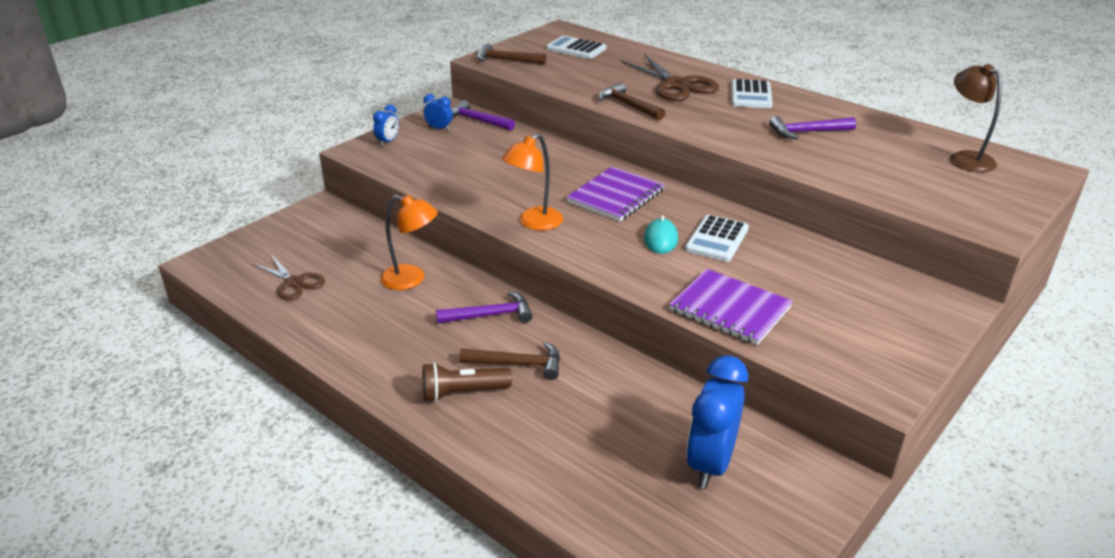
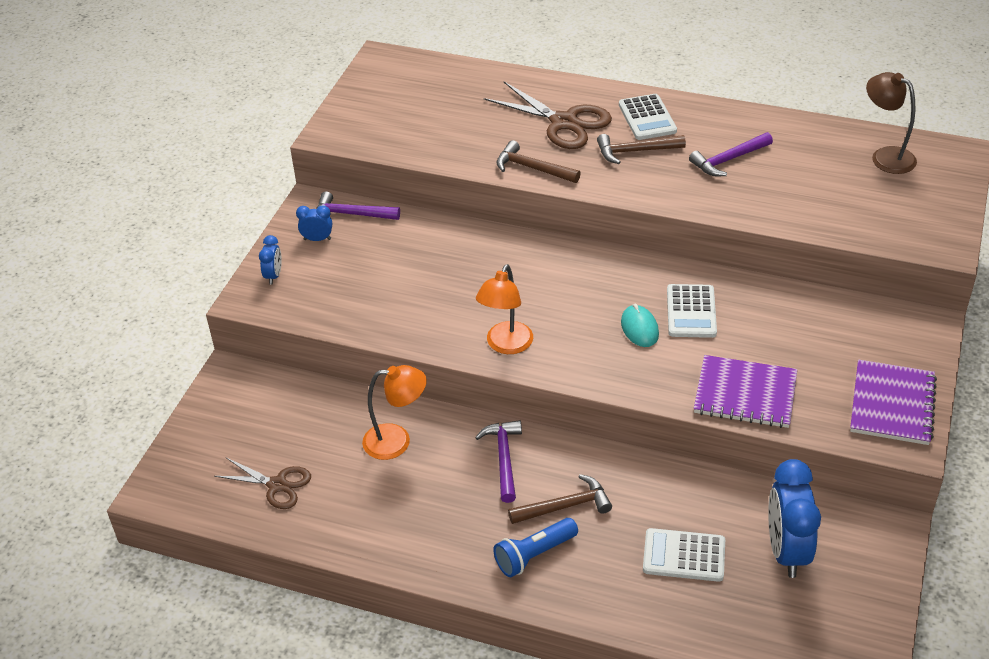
camera: 20 degrees left, 10 degrees up
brown flashlight [423,362,512,402] -> blue flashlight [493,518,578,577]
purple hammer [436,291,533,324] -> purple hammer turned 60 degrees counterclockwise [475,420,522,503]
brown hammer [477,43,547,65] -> brown hammer moved to [597,134,686,164]
white calculator [546,36,606,59] -> white calculator moved to [643,528,725,582]
purple notebook [566,167,665,222] -> purple notebook moved to [850,360,937,445]

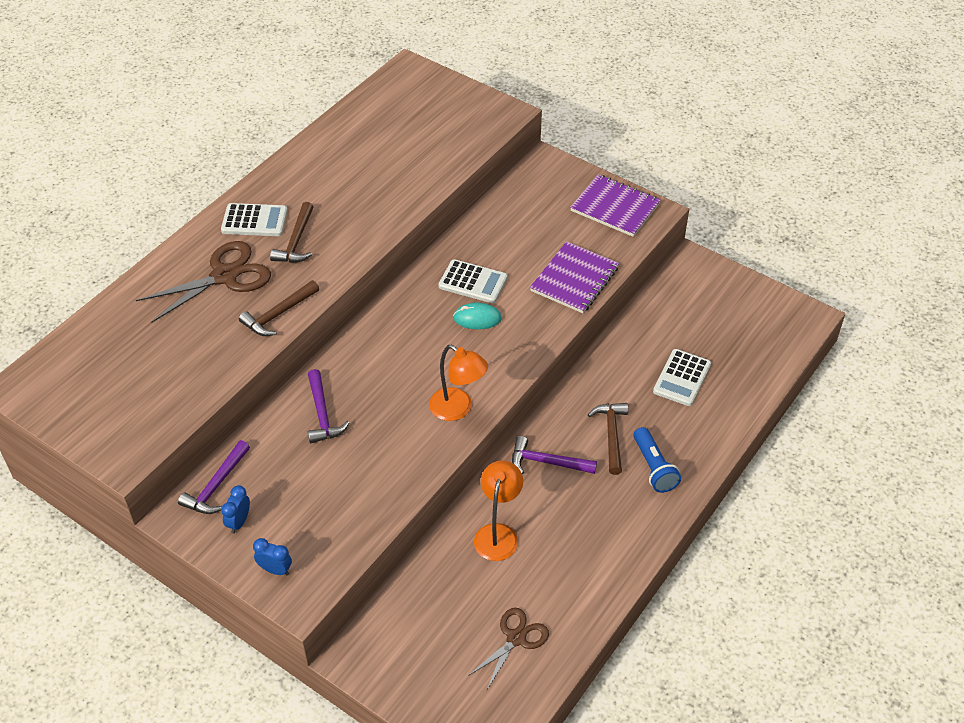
camera: 75 degrees left, 5 degrees up
purple hammer [689,132,773,176] -> purple hammer moved to [308,369,350,443]
blue clock [768,459,821,578] -> none
brown lamp [866,72,917,174] -> none

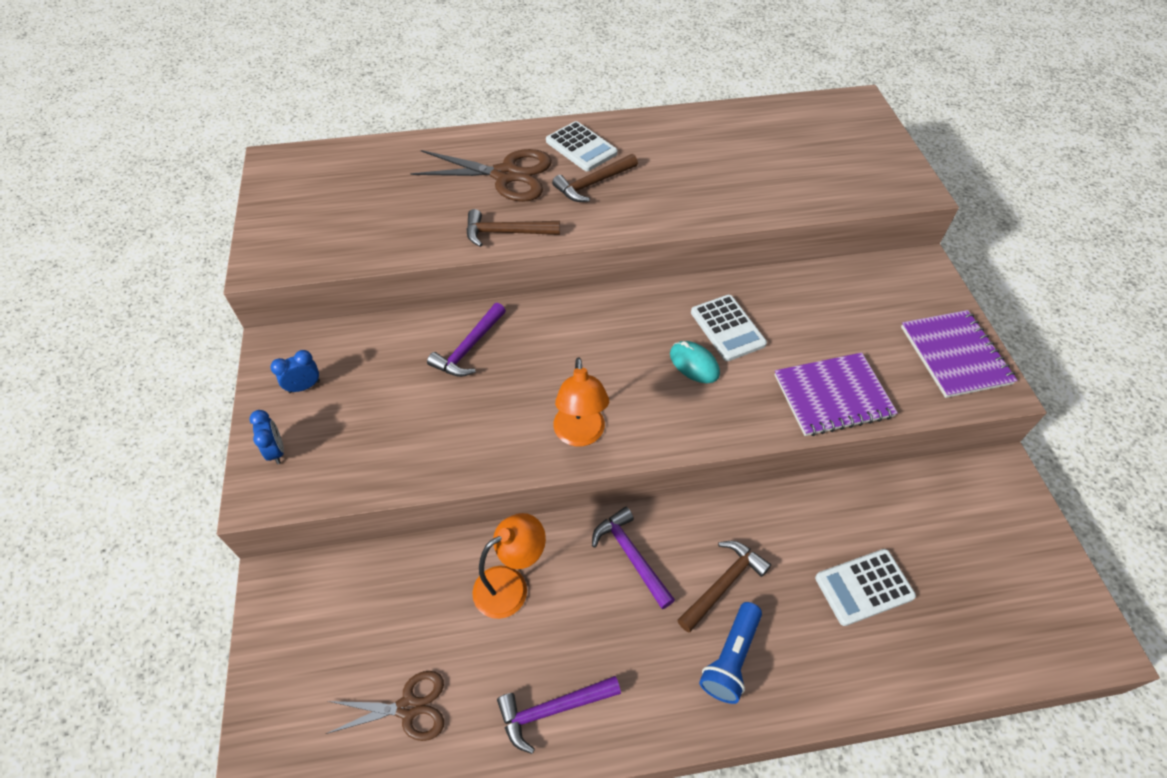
camera: 45 degrees right, 5 degrees up
purple hammer [178,440,250,514] -> purple hammer moved to [497,676,621,754]

